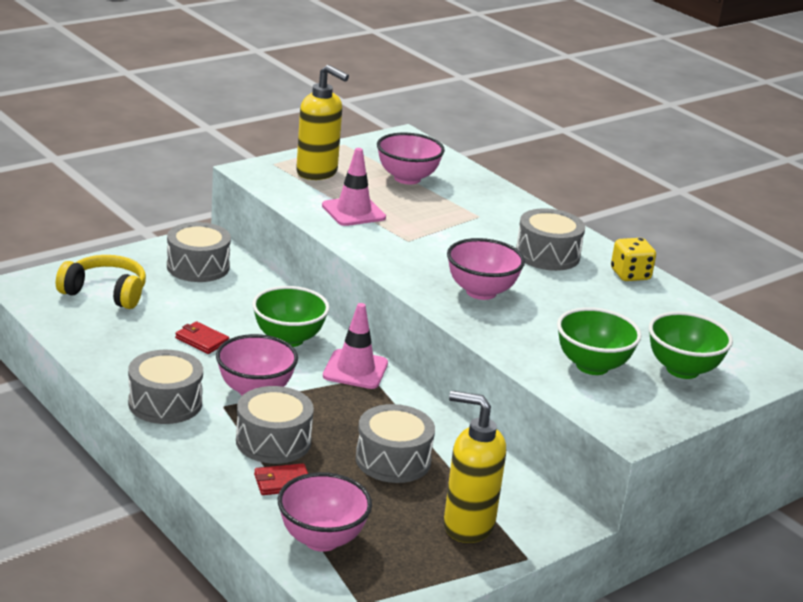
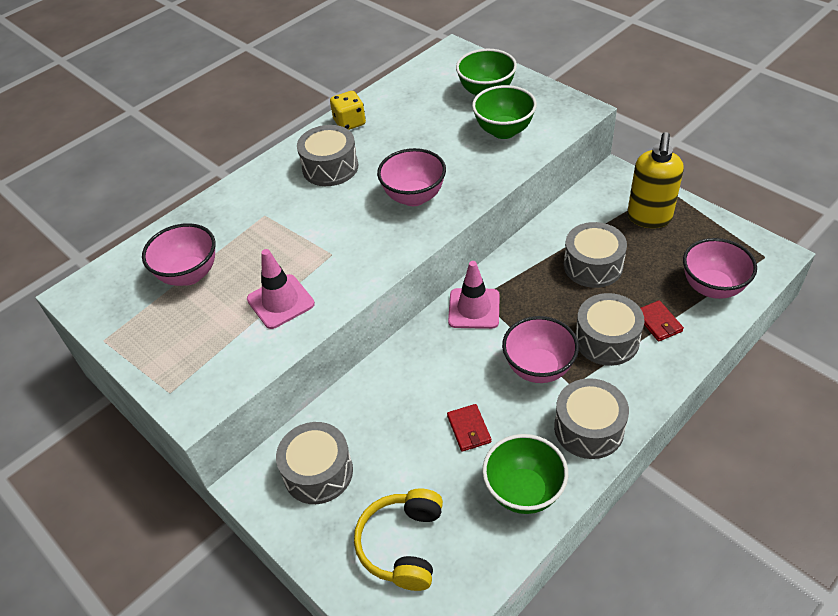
camera: 90 degrees left, 20 degrees up
red wallet [175,321,229,354] -> red wallet turned 45 degrees counterclockwise [447,404,491,452]
green bowl [252,286,330,347] -> green bowl moved to [482,434,568,514]
yellow soap dispenser [296,65,349,180] -> none

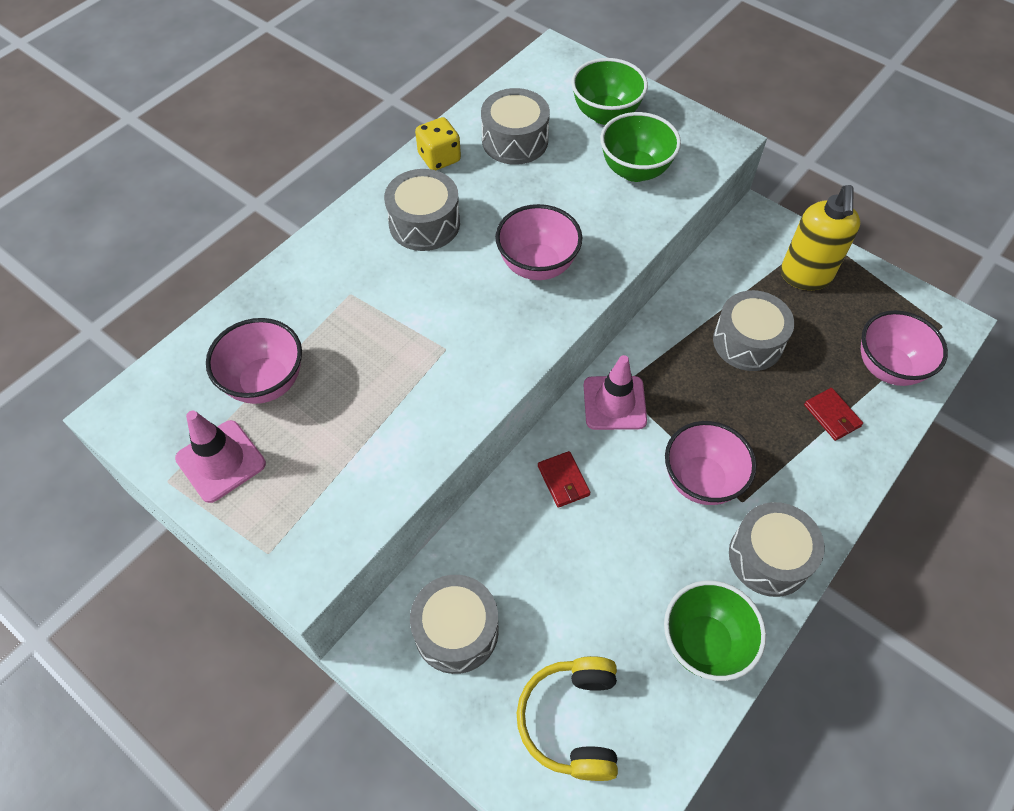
camera: 10 degrees left, 10 degrees up
pink traffic cone [247,249,315,329] -> pink traffic cone moved to [175,411,266,503]
red wallet [447,404,491,452] -> red wallet moved to [538,451,591,508]
grey drum [575,293,645,366] -> grey drum moved to [481,88,550,165]

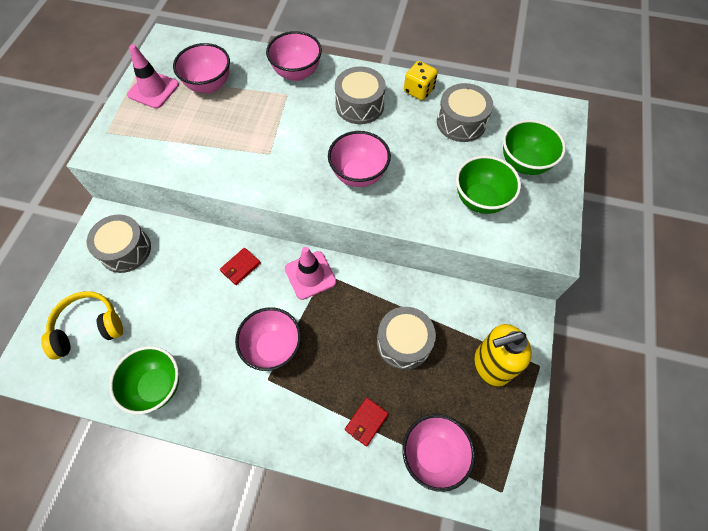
camera: 65 degrees right, 5 degrees up
grey drum [729,502,825,597] -> none
none -> pink bowl [266,31,322,81]

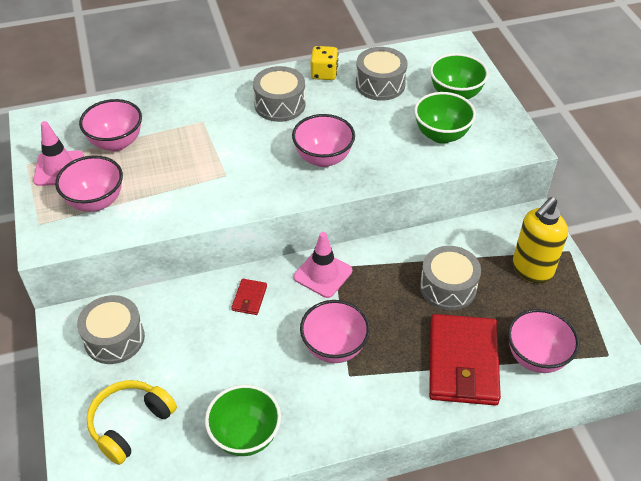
camera: 30 degrees left, 15 degrees down
pink bowl [266,31,322,81] -> pink bowl moved to [55,155,123,212]
red wallet [345,398,389,447] -> red wallet [429,314,501,406], size x2.35

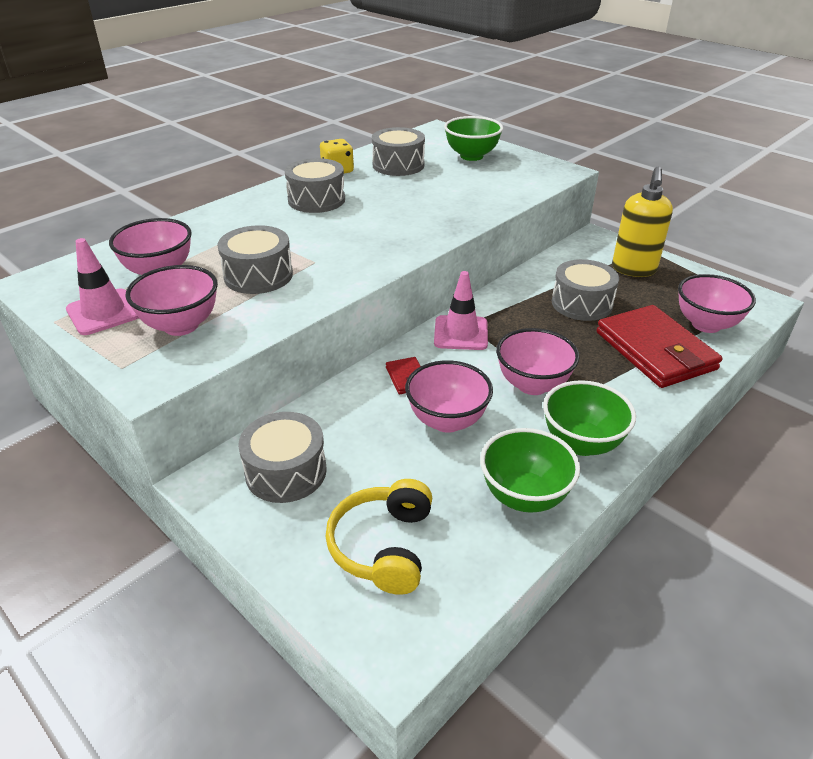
camera: 30 degrees left, 10 degrees down
pink bowl [292,114,355,167] -> pink bowl moved to [405,360,493,433]
green bowl [414,92,476,144] -> green bowl moved to [543,380,636,456]
none -> grey drum [217,225,293,294]

